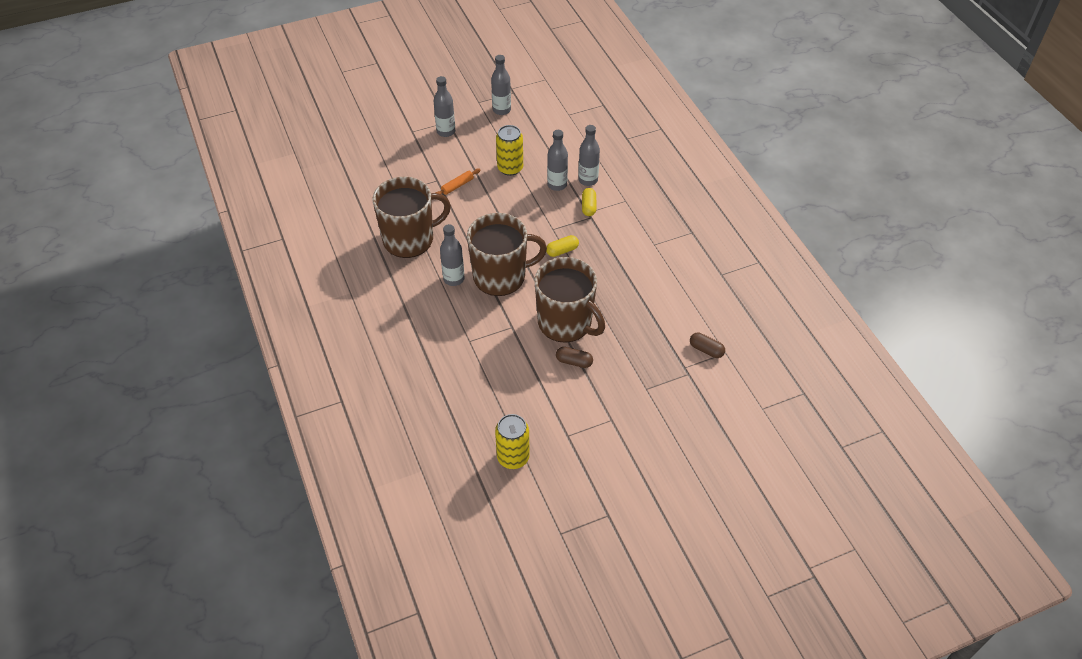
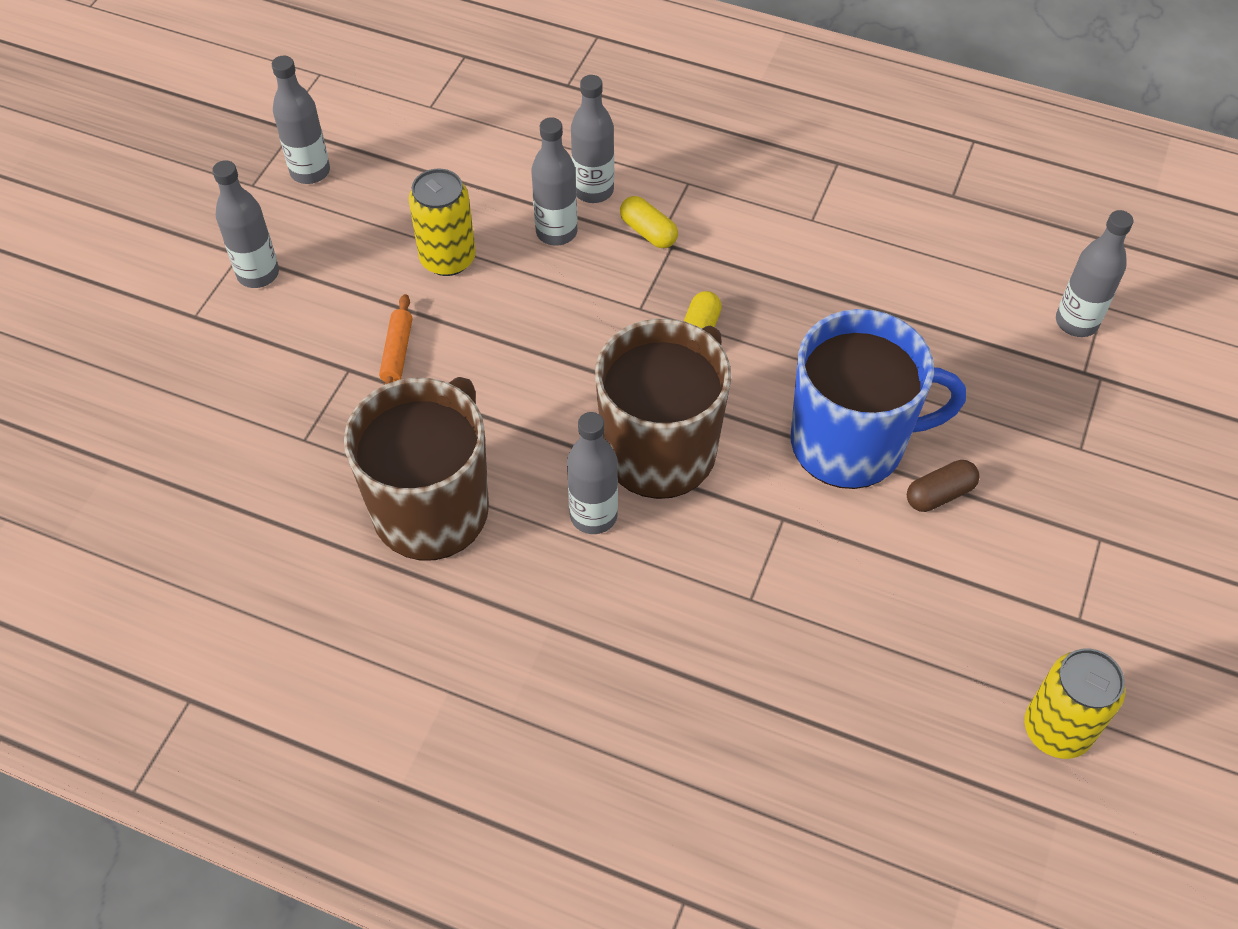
camera: 45 degrees left, 5 degrees up
brown mug [535,257,605,343] -> blue mug [791,309,966,489]
brown capsule [690,333,725,358] -> grey bottle [1056,210,1134,337]

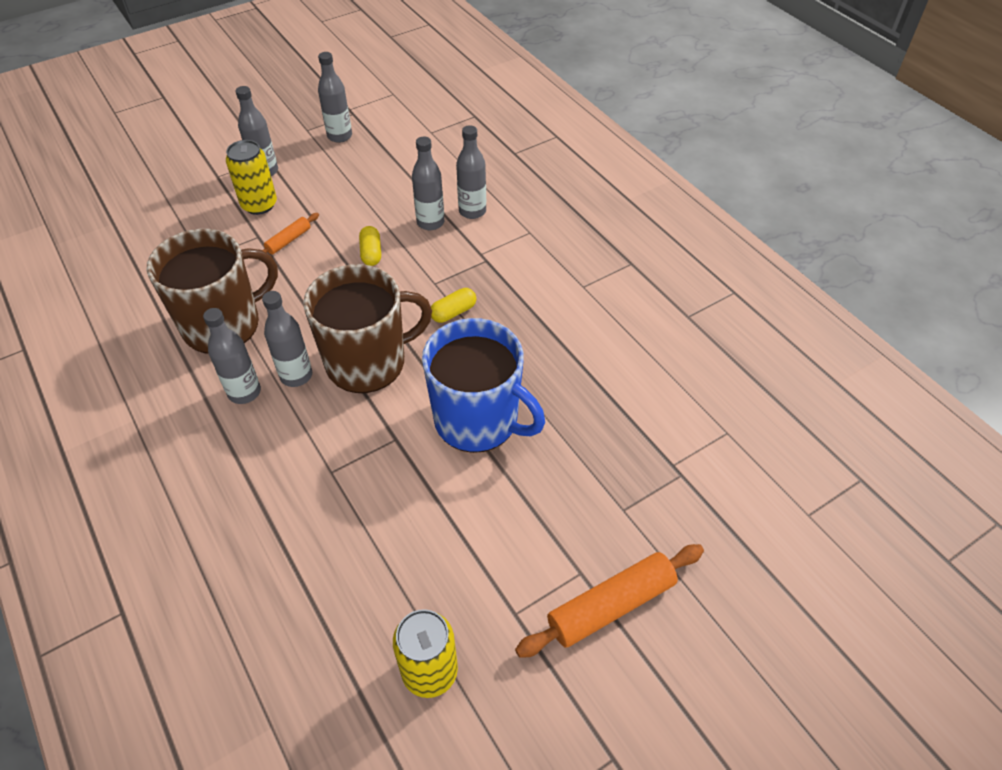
camera: 35 degrees right, 5 degrees down
yellow can [409,169,476,276] -> yellow can moved to [226,140,277,215]
yellow capsule [620,196,678,248] -> yellow capsule moved to [359,226,381,266]
brown capsule [907,460,980,512] -> none
grey bottle [1056,210,1134,337] -> grey bottle moved to [203,308,261,404]
none -> orange rolling pin [515,544,704,658]

